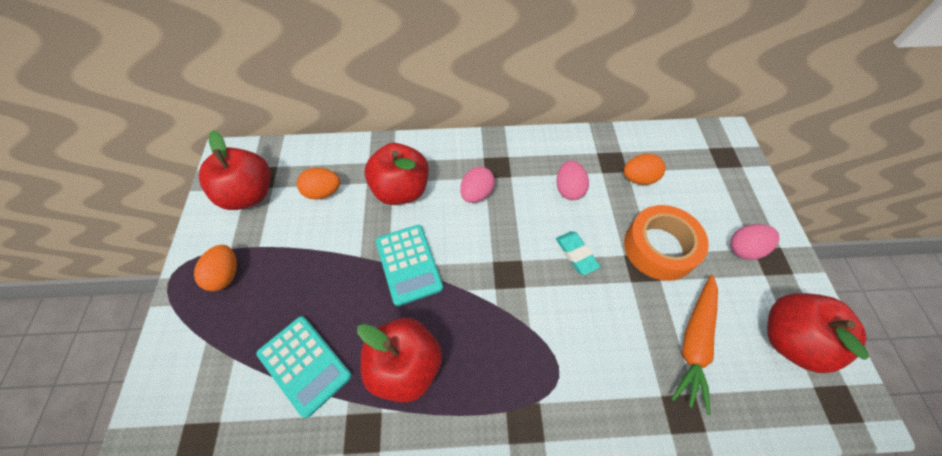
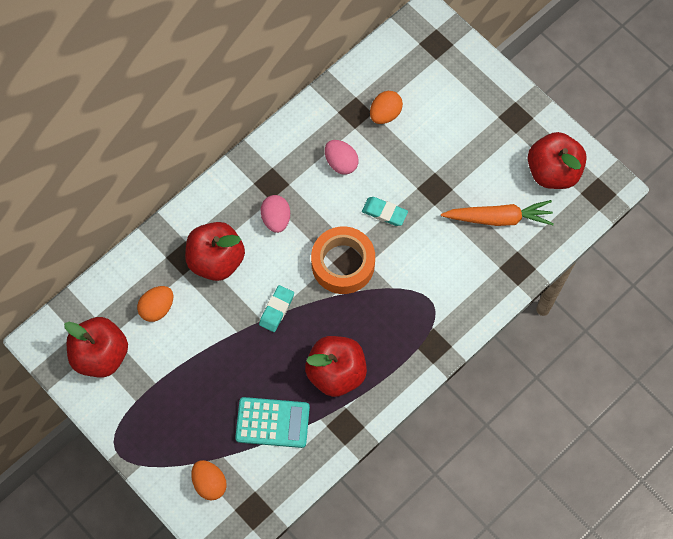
camera: 40 degrees left, 10 degrees up
orange egg [194,245,237,291] -> orange egg moved to [191,460,227,500]
turquoise calculator [376,225,443,306] -> turquoise eraser [259,285,294,332]
orange tape [624,205,709,281] -> orange tape moved to [311,226,375,294]
orange carrot [672,275,718,415] -> orange carrot turned 75 degrees counterclockwise [441,200,554,226]
pink egg [730,224,779,260] -> none

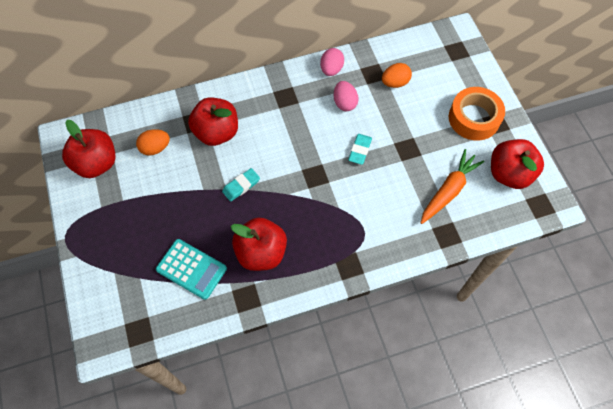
camera: 25 degrees right, 5 degrees down
orange egg [191,460,227,500] -> none
pink egg [260,195,290,233] -> pink egg moved to [320,48,344,76]
orange tape [311,226,375,294] -> orange tape moved to [449,87,505,141]
turquoise eraser [362,197,408,226] -> turquoise eraser turned 60 degrees clockwise [348,134,372,165]
orange carrot [441,200,554,226] -> orange carrot turned 75 degrees counterclockwise [421,149,484,224]

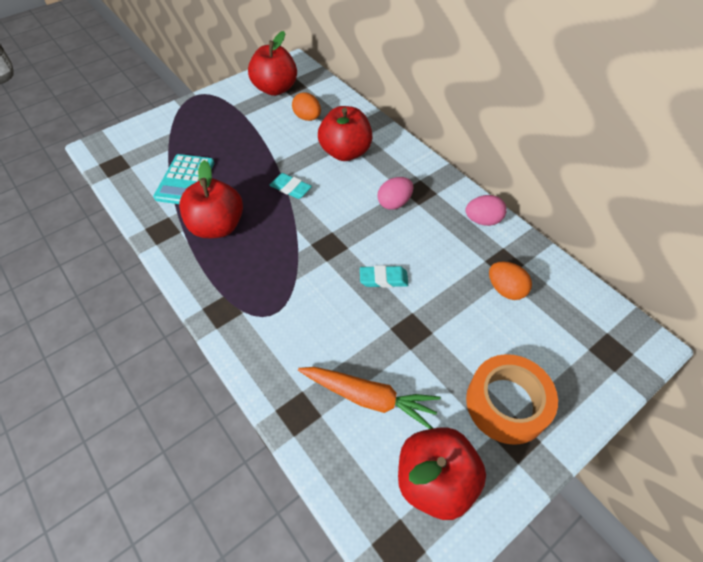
camera: 70 degrees right, 10 degrees down
pink egg [334,81,359,111] -> pink egg moved to [377,177,414,210]

